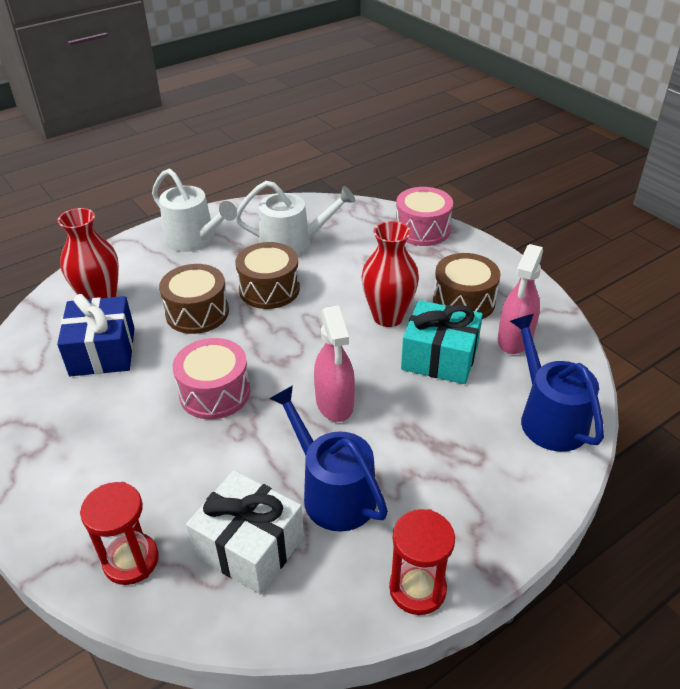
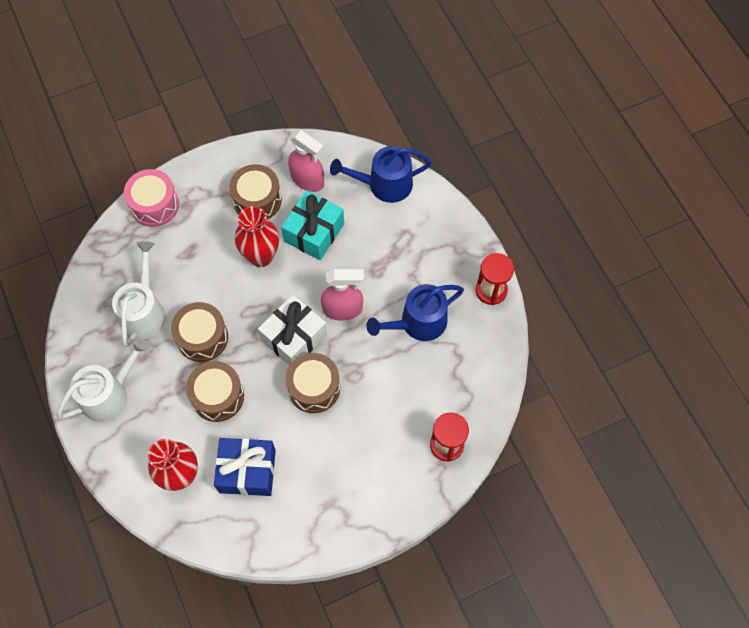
camera: 80 degrees left, 25 degrees up
pink drum [173,338,250,419] -> brown drum [285,353,340,413]
white gift [186,470,304,595] -> white gift moved to [258,294,327,365]

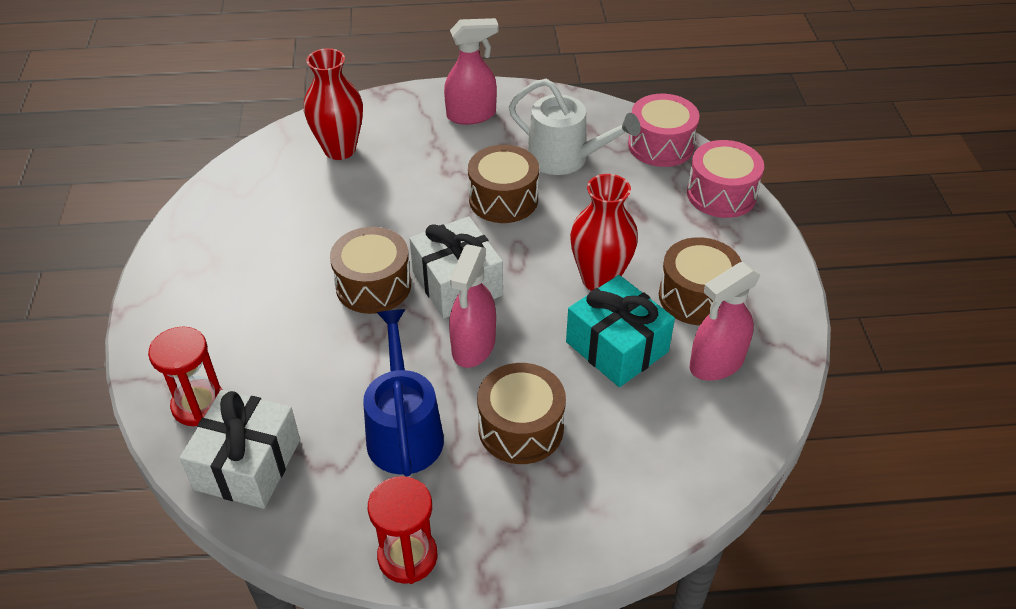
camera: 110 degrees right, 20 degrees down
white watering can [57,337,150,422] -> pink spray bottle [444,18,499,125]
brown drum [186,361,244,422] -> brown drum moved to [477,363,566,464]
blue gift [214,438,276,496] -> none
blue watering can [330,146,432,203] -> none
none -> white gift [180,390,300,509]
none -> pink drum [628,94,699,167]

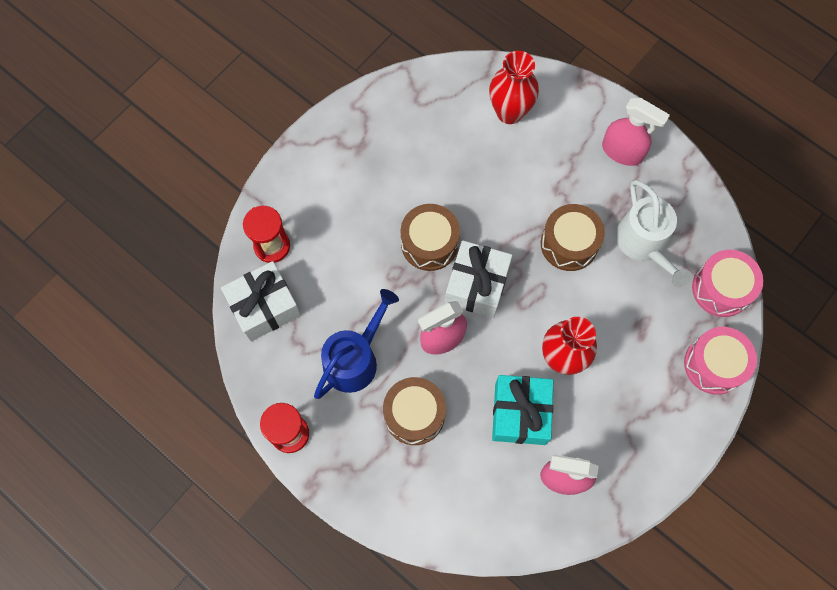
camera: 45 degrees right, 25 degrees up
brown drum [659,237,742,325] -> none

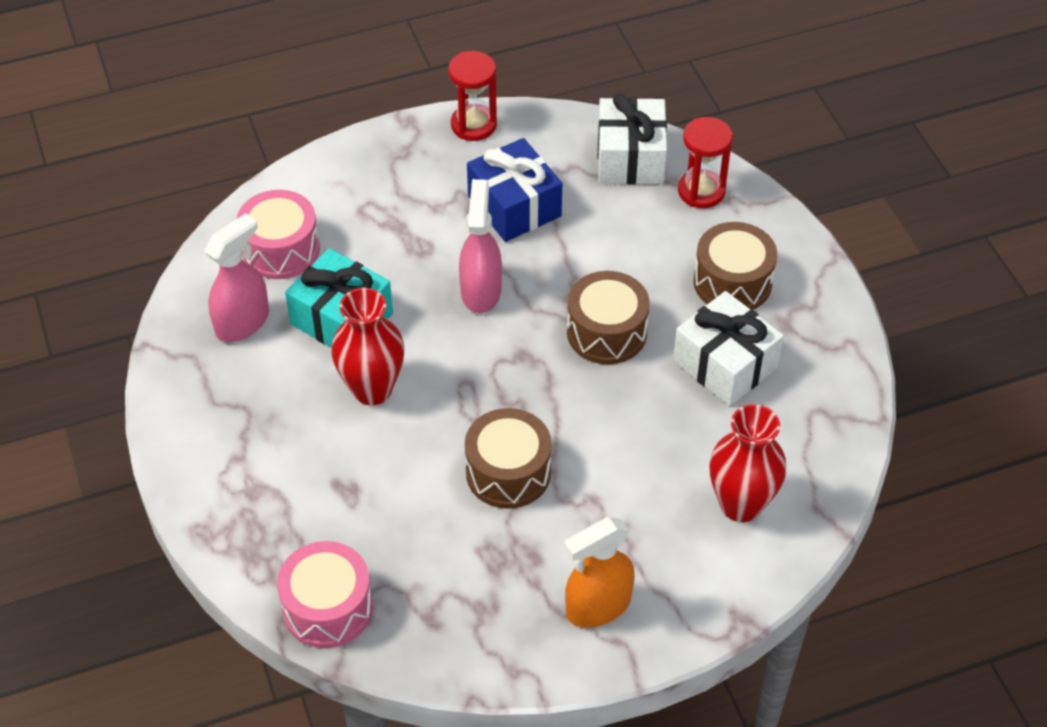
camera: 120 degrees right, 20 degrees down
blue watering can [314,289,399,399] -> blue gift [467,138,562,242]
brown drum [383,377,446,445] -> brown drum moved to [693,222,777,310]
white gift [445,240,512,318] -> white gift moved to [673,291,784,406]
pink spray bottle [602,98,670,166] -> orange spray bottle [564,517,635,628]
white watering can [616,180,691,287] -> none
pink drum [684,327,757,395] -> pink drum moved to [237,190,320,279]

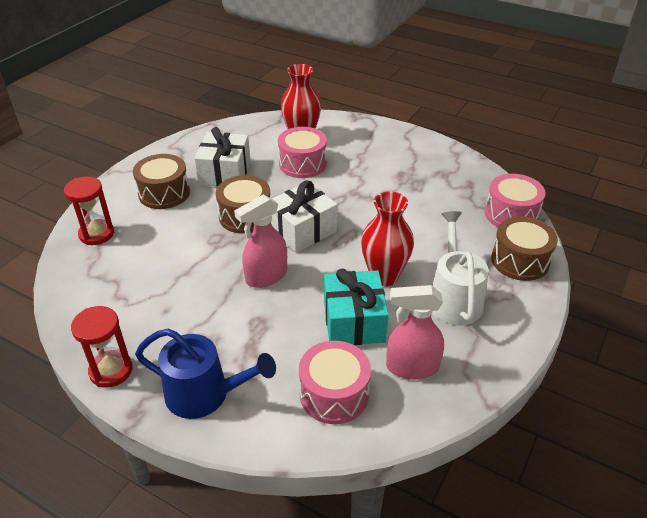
camera: 130 degrees left, 10 degrees down
brown drum [465,408,552,509] -> brown drum moved to [491,217,558,281]
blue gift [467,138,562,242] -> none
orange spray bottle [564,517,635,628] -> none
white gift [597,93,667,184] -> white gift moved to [271,180,338,253]
none -> blue watering can [135,329,276,419]
none -> pink drum [278,127,327,178]
none -> white watering can [432,211,489,325]

